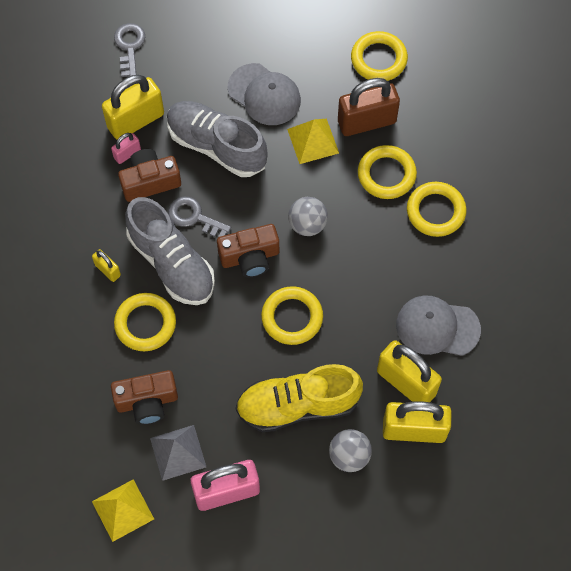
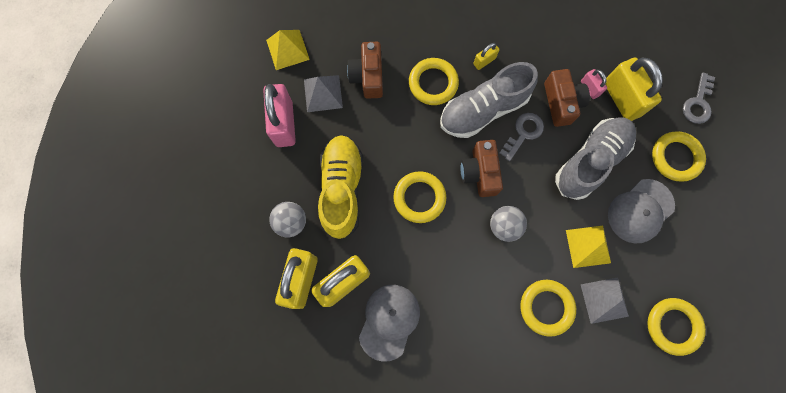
camera: 100 degrees right, 10 degrees up
grey key [114,23,145,77] -> grey key turned 105 degrees clockwise [683,72,715,124]
brown padlock [338,78,400,136] -> grey pyramid [580,277,629,324]
yellow ring [407,182,467,237] -> yellow ring moved to [652,131,706,182]

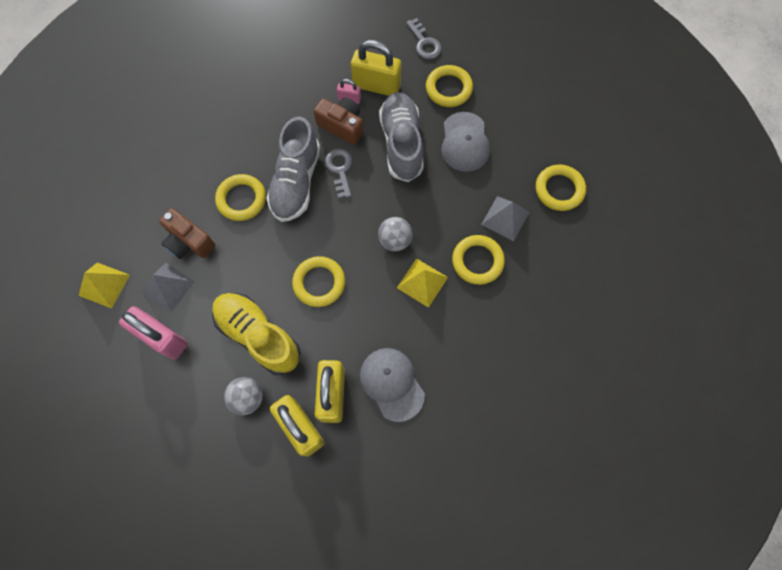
camera: 50 degrees left, 5 degrees down
brown camera [460,140,503,197] -> none
yellow padlock [473,43,499,70] -> none
yellow pyramid [566,226,611,268] -> yellow pyramid moved to [397,258,448,308]

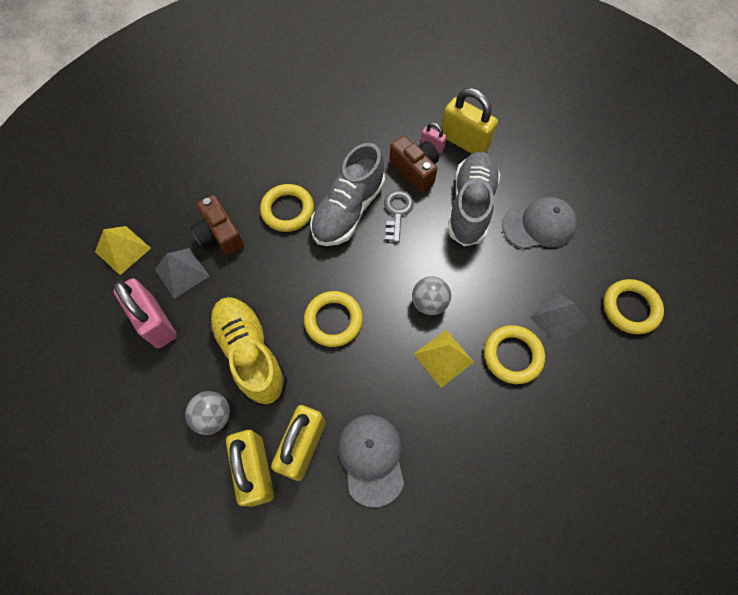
camera: 20 degrees right, 5 degrees down
grey key [406,18,442,59] -> none
yellow ring [426,65,473,107] -> none
grey cap [441,112,490,172] -> grey cap turned 120 degrees counterclockwise [502,197,577,249]

